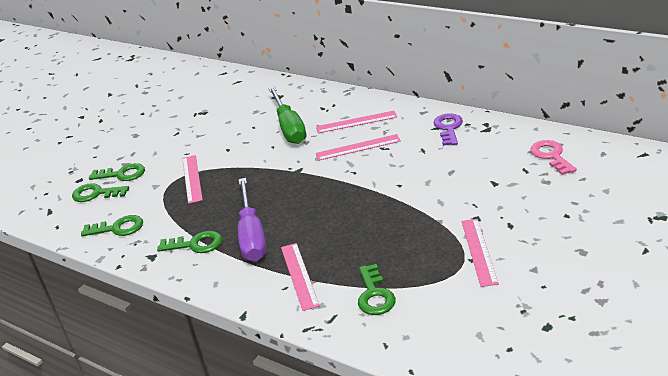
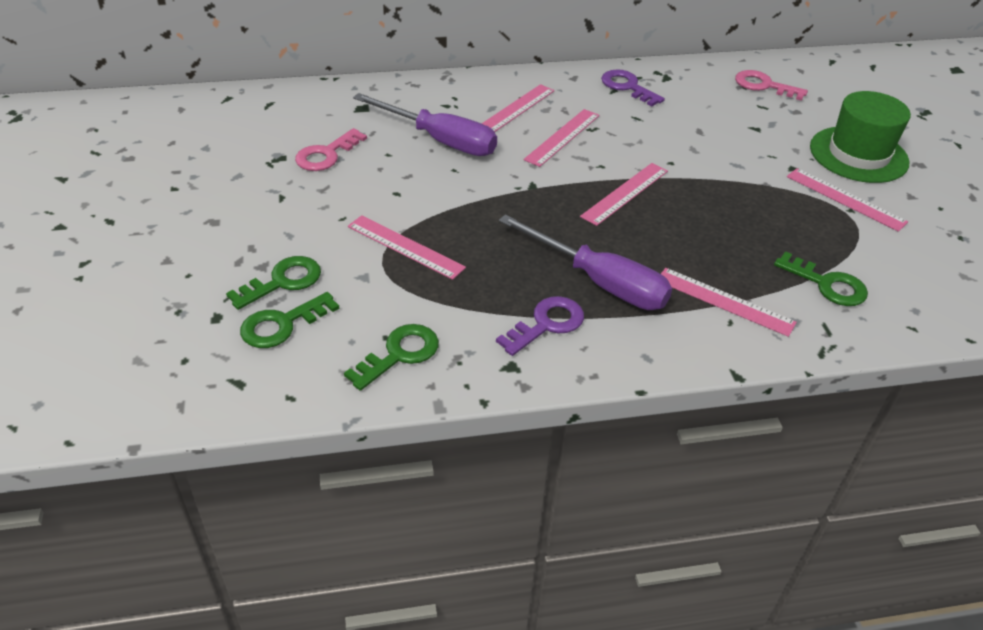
camera: 50 degrees left, 10 degrees up
green key [157,231,222,253] -> purple key [496,296,584,356]
green screwdriver [268,87,306,144] -> purple screwdriver [353,93,497,156]
none -> pink key [295,128,367,171]
none -> pink ruler [580,163,668,226]
none -> green hat [810,91,911,183]

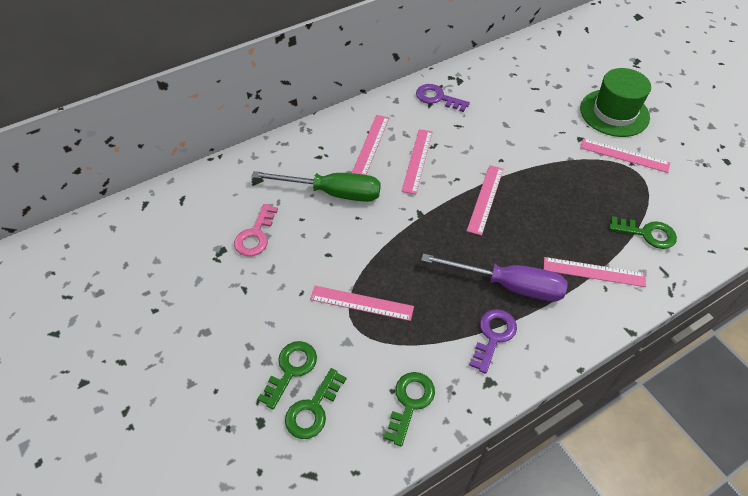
camera: 20 degrees left, 10 degrees up
purple screwdriver [353,93,497,156] -> green screwdriver [251,171,381,202]
pink key [735,70,808,101] -> none

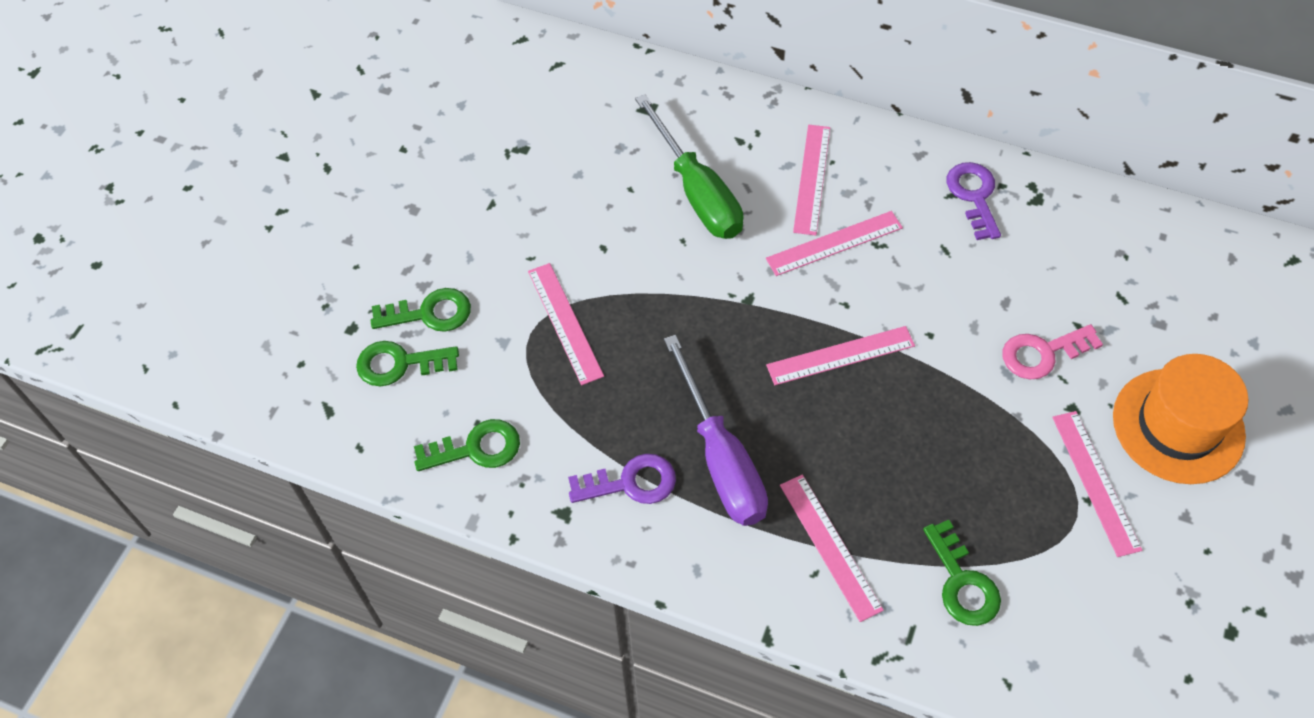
camera: 55 degrees right, 5 degrees up
pink key [234,204,278,256] -> pink key moved to [1002,324,1103,380]
pink ruler [352,115,389,175] -> pink ruler turned 60 degrees counterclockwise [793,125,830,236]
green hat [580,68,651,137] -> orange hat [1113,354,1248,484]

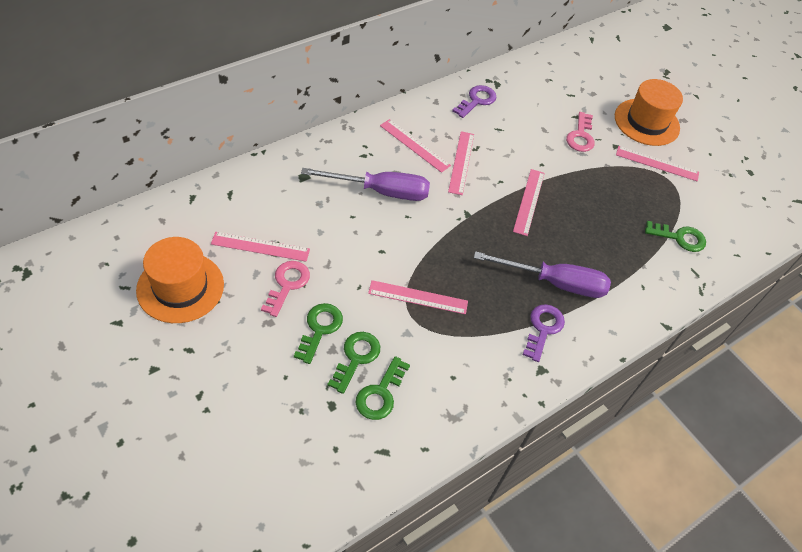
camera: 65 degrees left, 5 degrees down
green key [414,419,520,471] -> green key moved to [294,303,343,364]
green screwdriver [635,94,743,239] -> purple screwdriver [301,168,430,201]
pink ruler [780,474,884,622] -> pink ruler moved to [211,232,310,262]
purple key [947,162,1001,240] -> purple key turned 105 degrees clockwise [452,85,496,118]
none -> orange hat [136,237,224,323]
none -> pink key [261,261,310,317]

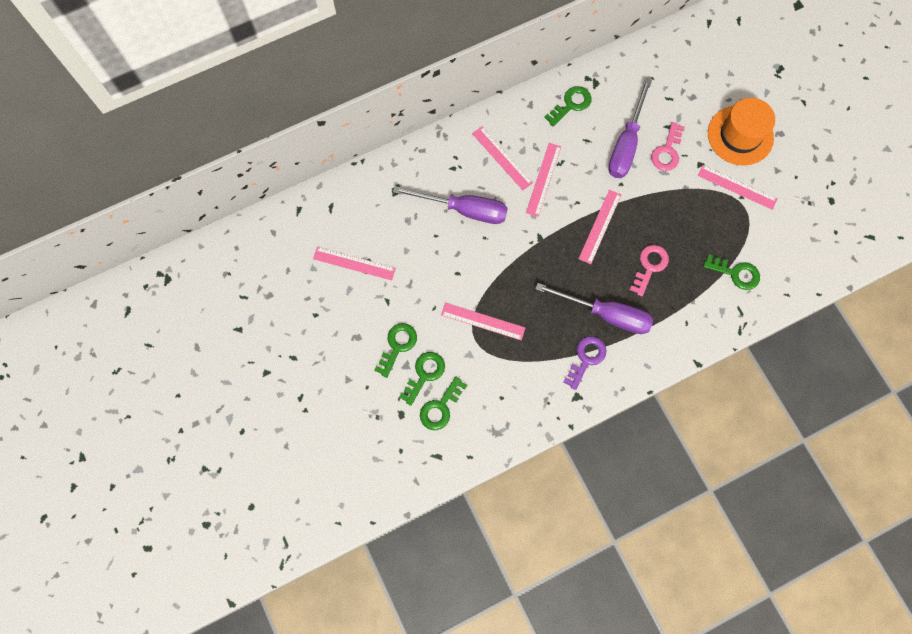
camera: 15 degrees right, 20 degrees up
orange hat [136,237,224,323] -> none
pink key [261,261,310,317] -> pink key moved to [630,245,669,296]
purple key [452,85,496,118] -> green key [544,86,591,127]
none -> purple screwdriver [608,78,652,178]

